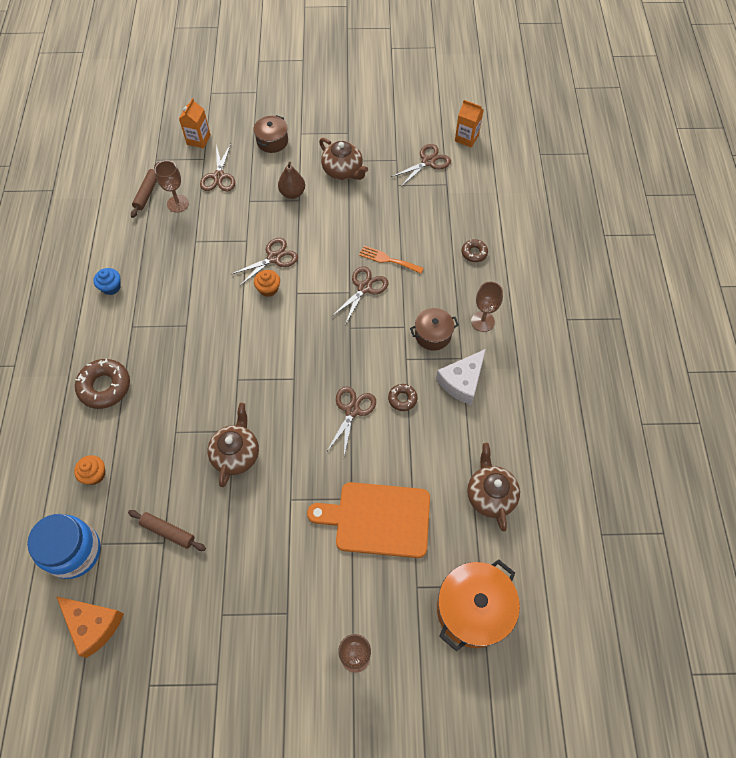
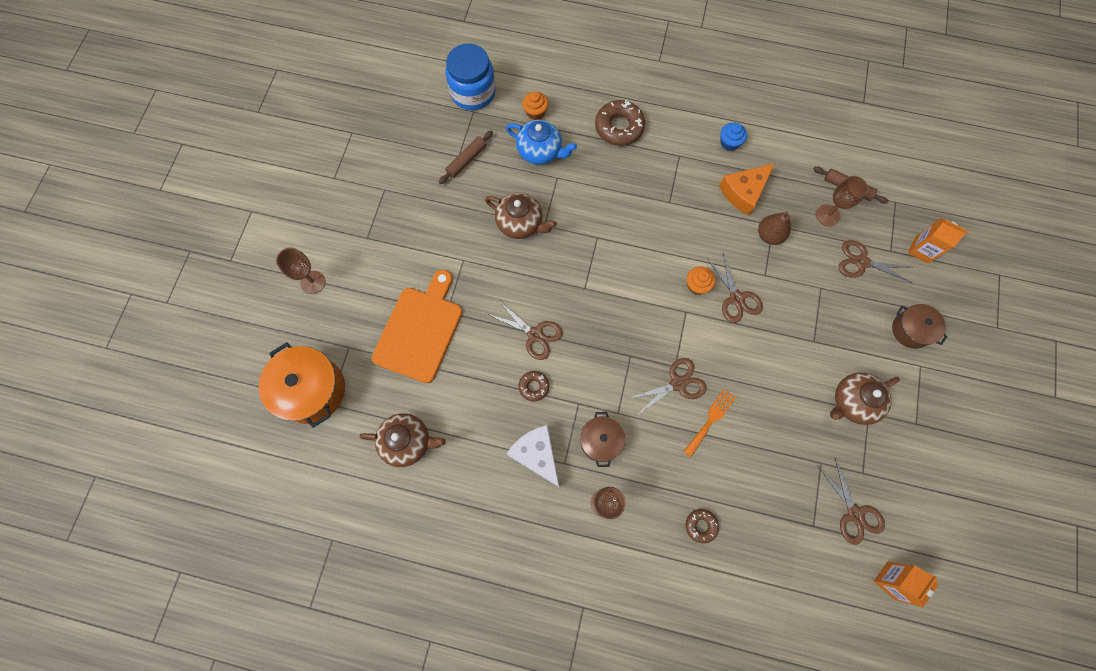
camera: 105 degrees right, 10 degrees up
orange cheese [56,596,124,658] -> orange cheese moved to [719,163,775,215]
brown pear [278,162,305,199] -> brown pear moved to [758,211,791,245]
brown scissors [331,266,388,325] -> brown scissors turned 75 degrees counterclockwise [627,358,706,414]
none -> blue teapot [506,120,577,165]

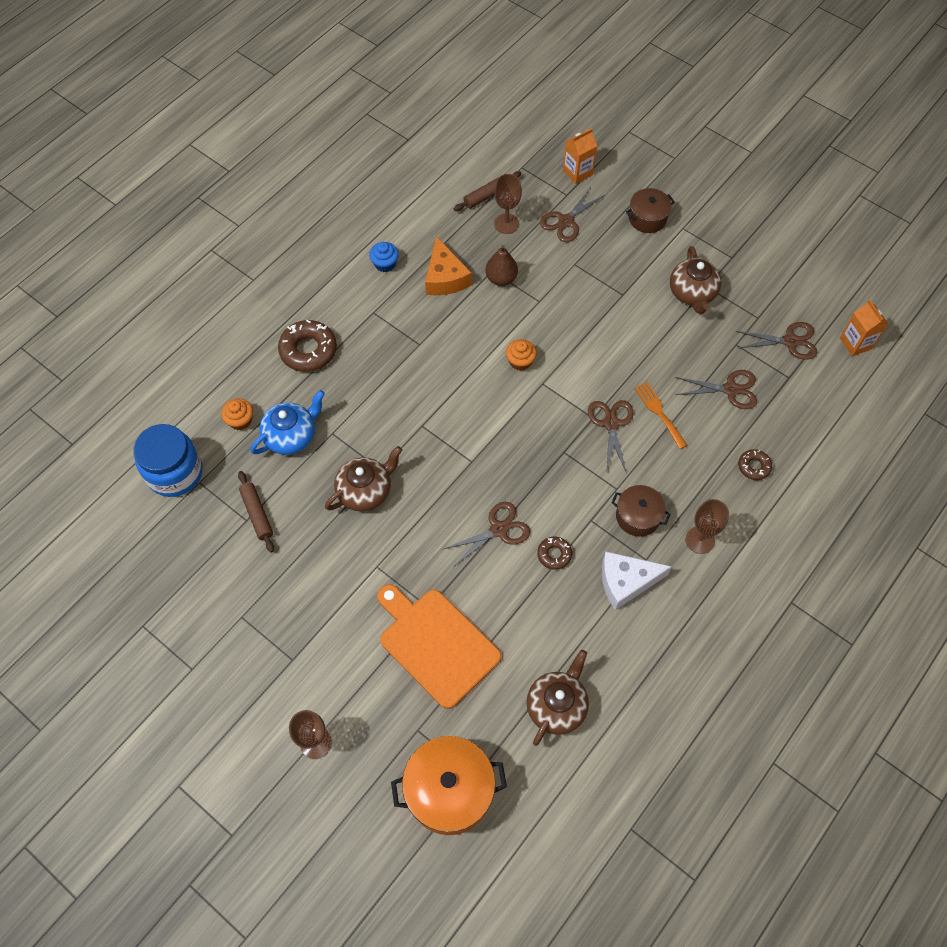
camera: 65 degrees left, 10 degrees down
brown scissors [707,252,763,323] -> brown scissors moved to [675,370,757,409]

